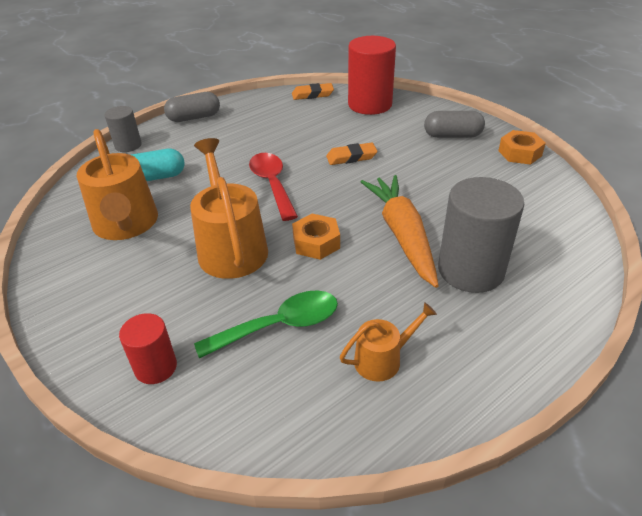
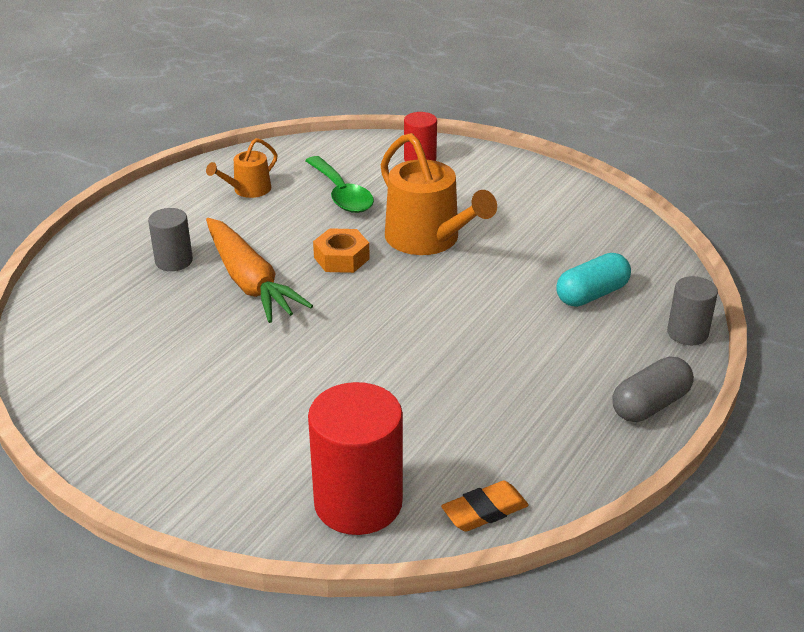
camera: 160 degrees right, 5 degrees down
orange watering can [77,129,158,240] -> none
green spoon [194,290,338,359] -> green spoon turned 75 degrees counterclockwise [305,156,374,213]
red spoon [249,153,298,221] -> none
orange eraser [326,143,377,165] -> none
grey capsule [424,111,485,138] -> none
grey cylinder [438,177,524,293] -> grey cylinder [148,208,193,271], size x0.55
orange nut [498,130,546,165] -> none

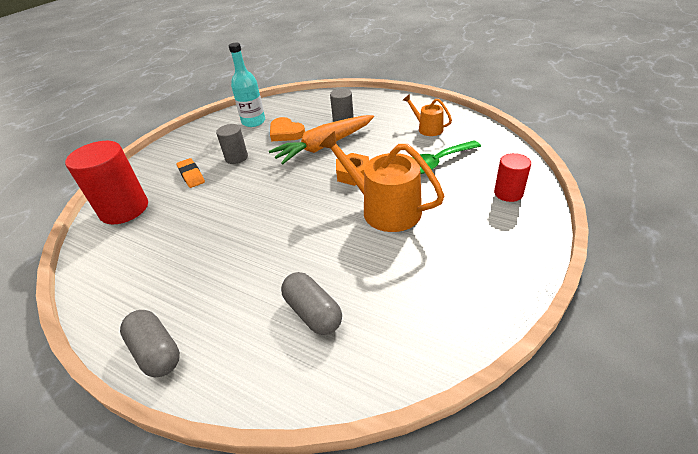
camera: 90 degrees right, 5 degrees up
orange watering can [381,133,497,255] -> orange watering can turned 75 degrees clockwise [319,131,444,232]
orange eraser [441,481,529,532] -> orange eraser moved to [176,158,205,188]
turquoise capsule [556,253,631,307] -> grey capsule [281,272,342,335]
grey cylinder [667,276,718,345] -> grey cylinder moved to [216,124,248,164]
none -> turquoise bottle [229,43,265,127]
none -> orange heart [270,117,305,141]

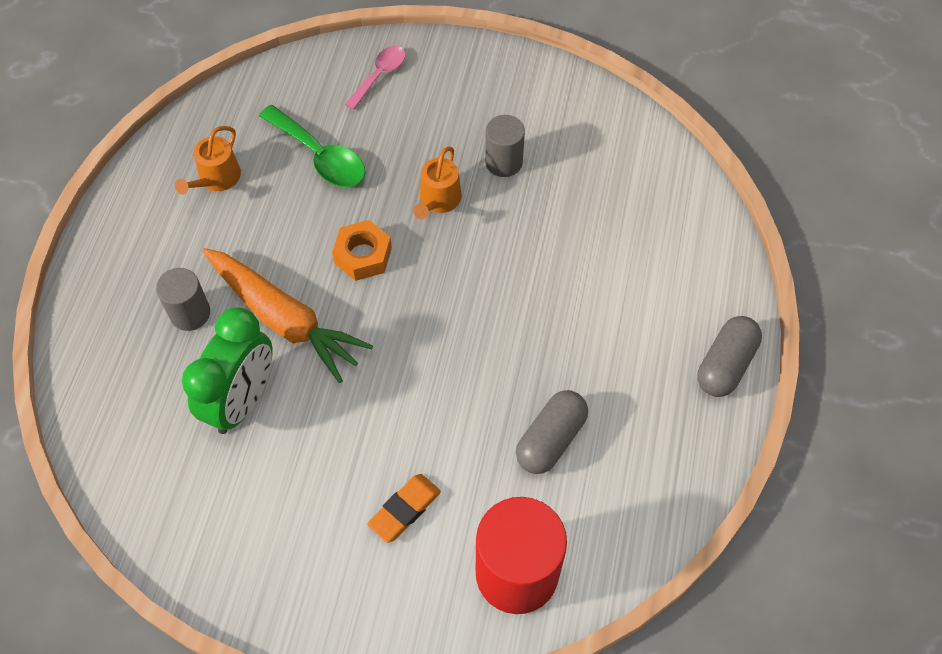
camera: 110 degrees left, 20 degrees up
grey cylinder [216,124,248,164] -> grey cylinder moved to [485,115,525,177]
turquoise bottle [229,43,265,127] -> none
orange heart [270,117,305,141] -> green clock [182,308,272,434]
grey capsule [281,272,342,335] -> grey capsule moved to [516,390,588,474]
orange watering can [319,131,444,232] -> orange watering can [413,146,462,219], size x0.53
red cylinder [494,153,531,202] -> pink spoon [345,46,405,110]

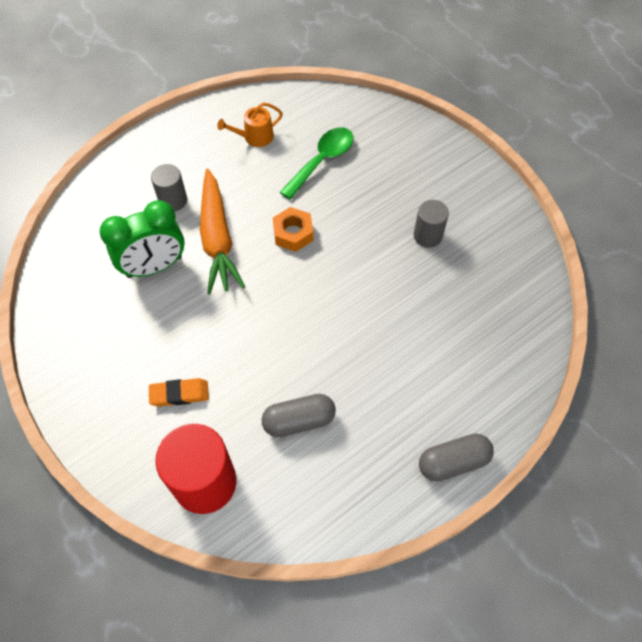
camera: 40 degrees right, 0 degrees up
green spoon [259,105,365,187] -> green spoon turned 135 degrees counterclockwise [280,127,353,199]
pink spoon [345,46,405,110] -> none
orange watering can [413,146,462,219] -> none

